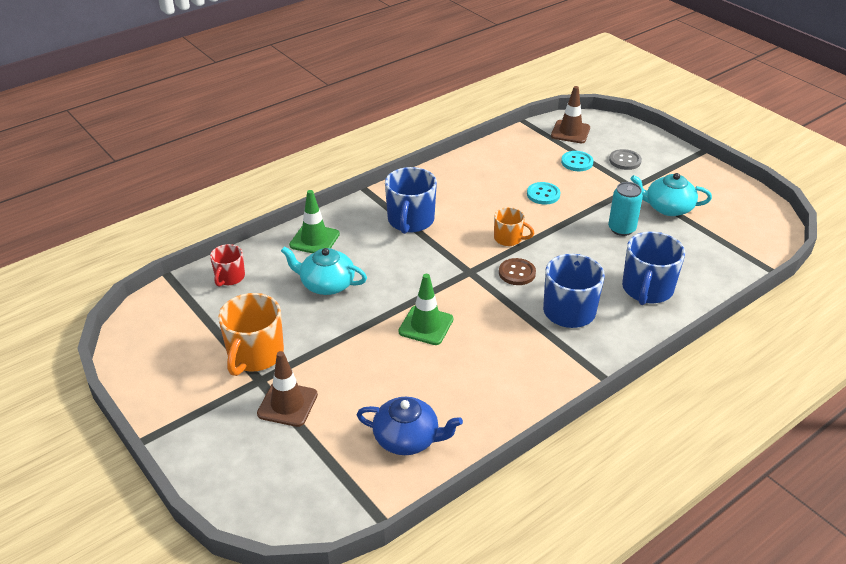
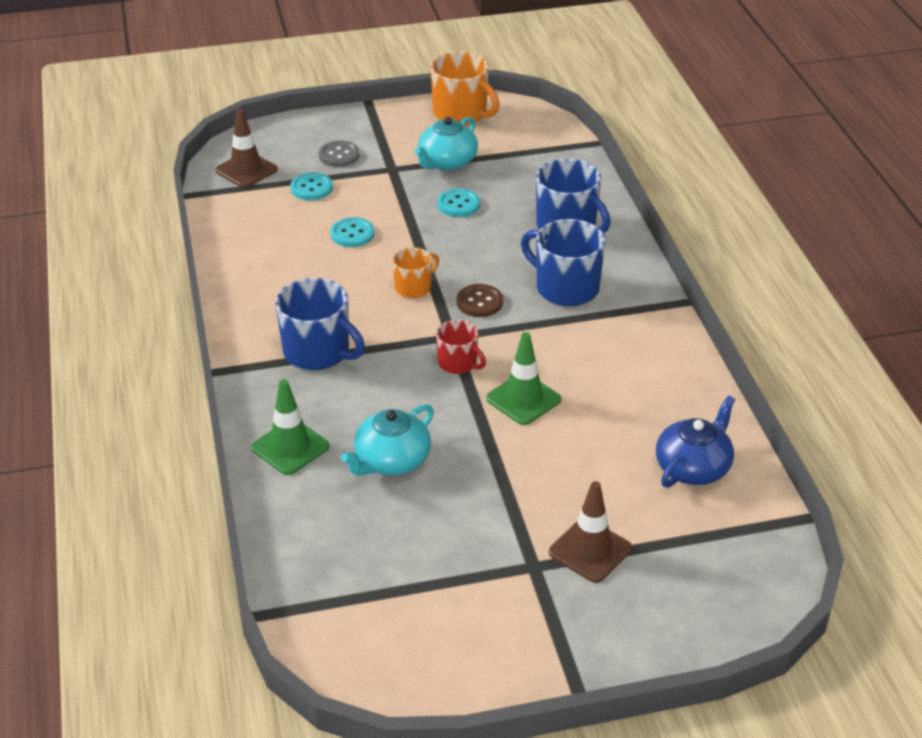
camera: 65 degrees left, 0 degrees up
red mug [210,244,245,287] -> red mug moved to [436,320,486,374]
orange mug [218,293,284,376] -> orange mug moved to [430,52,500,125]
turquoise can [608,182,643,236] -> turquoise button [437,188,480,217]

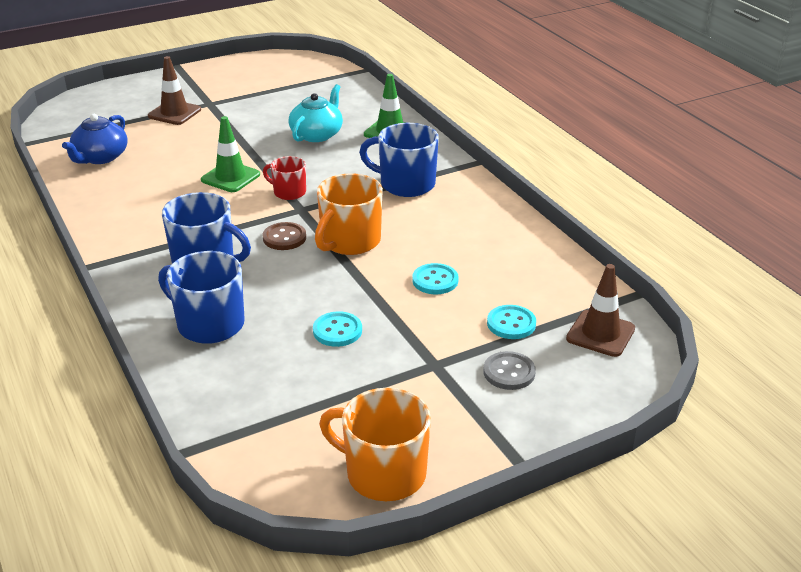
camera: 165 degrees right, 5 degrees down
orange mug [392,247,439,298] -> orange mug [315,173,383,255], size x1.71
turquoise teapot [414,117,478,170] -> none

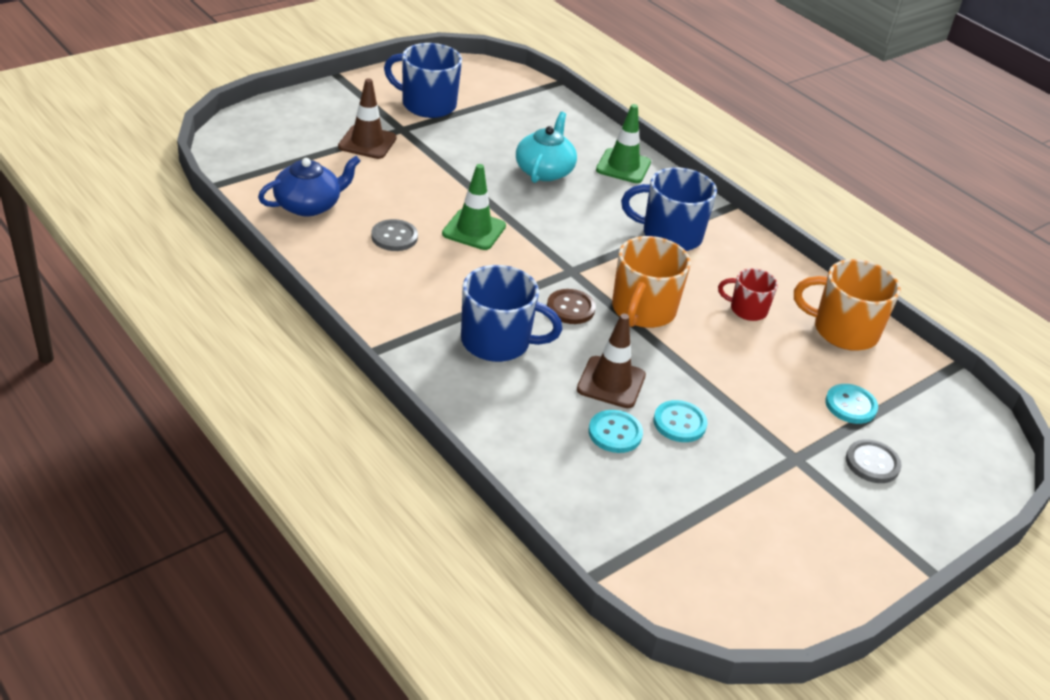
camera: 15 degrees left, 5 degrees up
blue teapot [62,114,128,164] -> blue teapot turned 135 degrees counterclockwise [258,156,360,217]
blue mug [158,251,245,344] -> blue mug moved to [384,43,462,118]
red mug [263,156,306,200] -> red mug moved to [718,268,778,321]
orange mug [319,388,431,501] -> orange mug moved to [794,259,901,351]
turquoise button [412,263,458,294] -> turquoise button moved to [588,410,643,453]
brown traffic cone [566,264,635,357] -> brown traffic cone moved to [577,314,646,408]
none -> grey button [371,219,418,251]

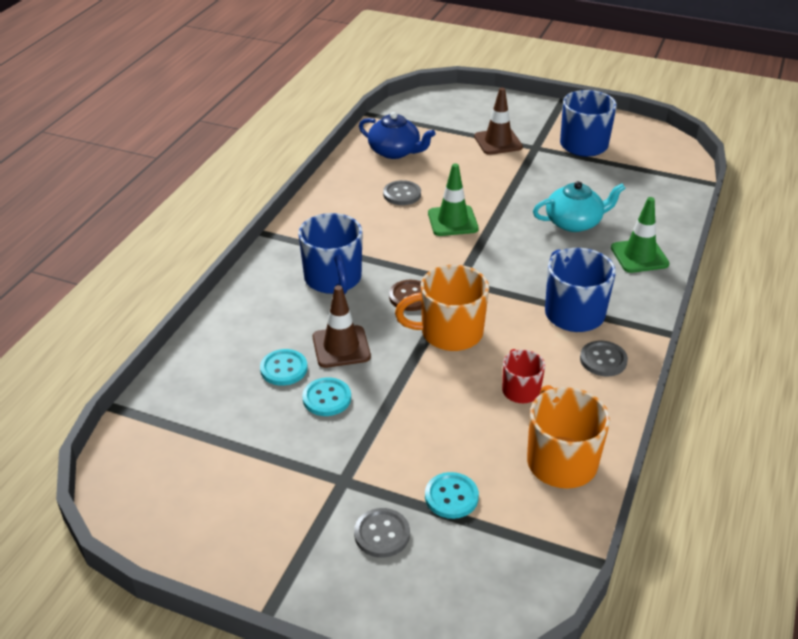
camera: 65 degrees right, 0 degrees up
none -> grey button [580,341,628,376]

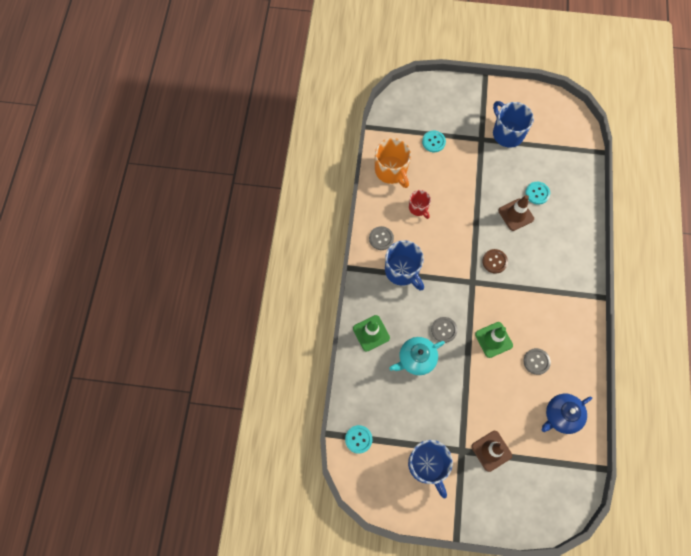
camera: 165 degrees right, 30 degrees up
blue mug [298,213,363,295] -> blue mug moved to [493,101,534,147]
turquoise button [302,377,351,416] -> turquoise button moved to [345,425,373,454]
grey button [354,508,410,558] -> grey button moved to [431,317,458,343]
blue teapot [359,112,436,159] -> blue teapot turned 45 degrees counterclockwise [542,394,592,434]
orange mug [395,265,489,351] -> none

